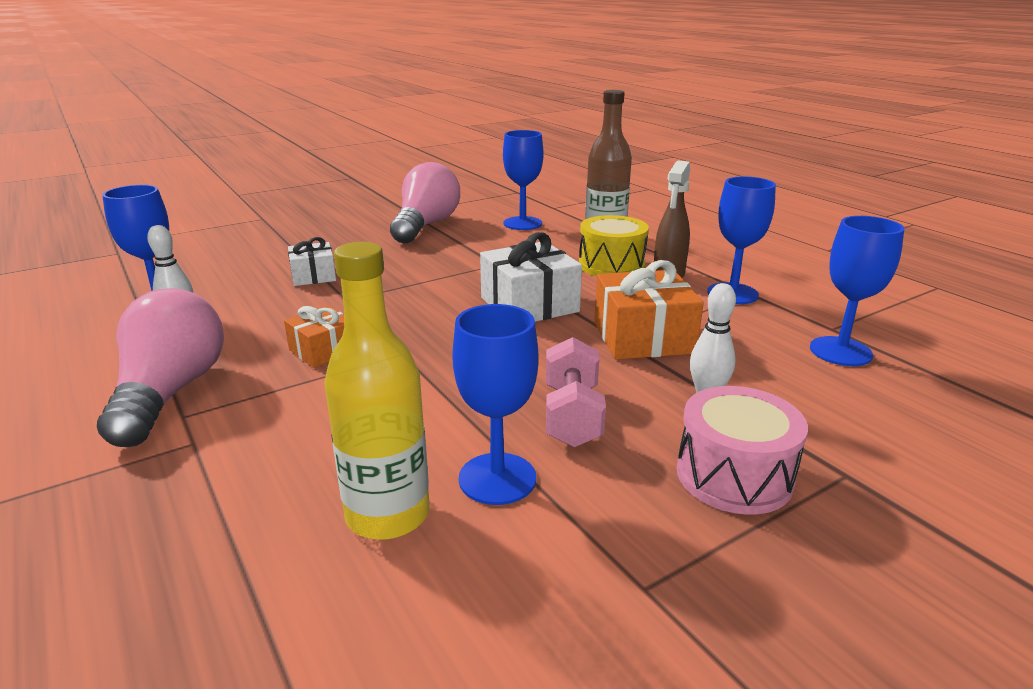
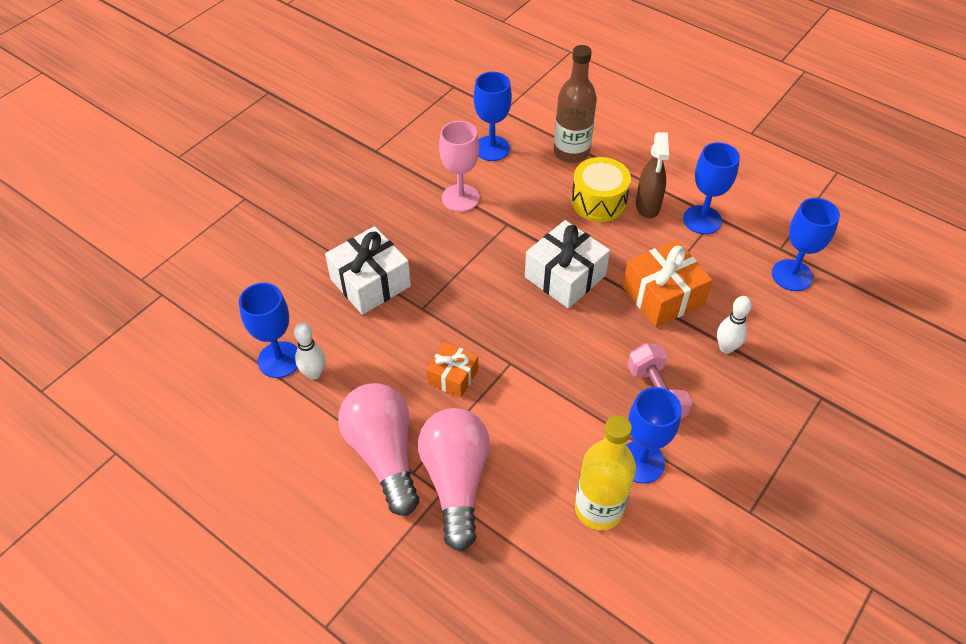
camera: 20 degrees left, 25 degrees up
white gift [288,237,336,286] -> white gift [325,226,411,315], size x1.68
pink light bulb [390,162,460,243] -> pink light bulb moved to [418,408,490,551]
pink drum [677,386,808,515] -> none
none -> pink goblet [439,121,479,212]

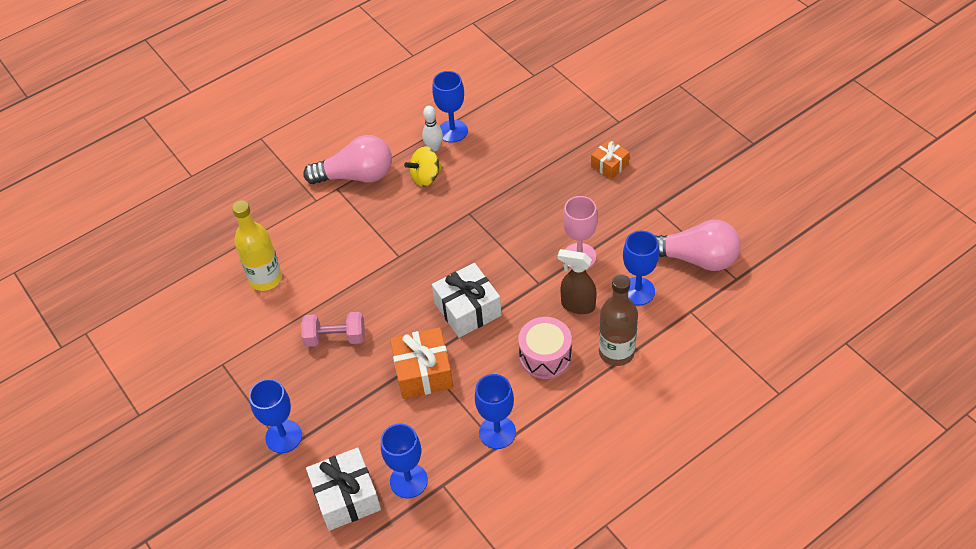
camera: 110 degrees right, 0 degrees up
white gift [325,226,411,315] -> white gift moved to [306,447,381,531]
pink light bulb [418,408,490,551] -> pink light bulb moved to [655,220,741,271]
orange gift [427,342,478,398] -> orange gift moved to [591,139,630,180]
yellow drum [571,157,631,222] -> pink drum [518,317,572,379]
blue goblet [626,387,681,484] -> blue goblet moved to [249,379,302,453]
brown spray bottle [636,132,669,218] -> brown spray bottle moved to [558,249,597,314]
white bowling pin [717,296,752,354] -> none
none -> yellow spinning top [404,146,443,187]

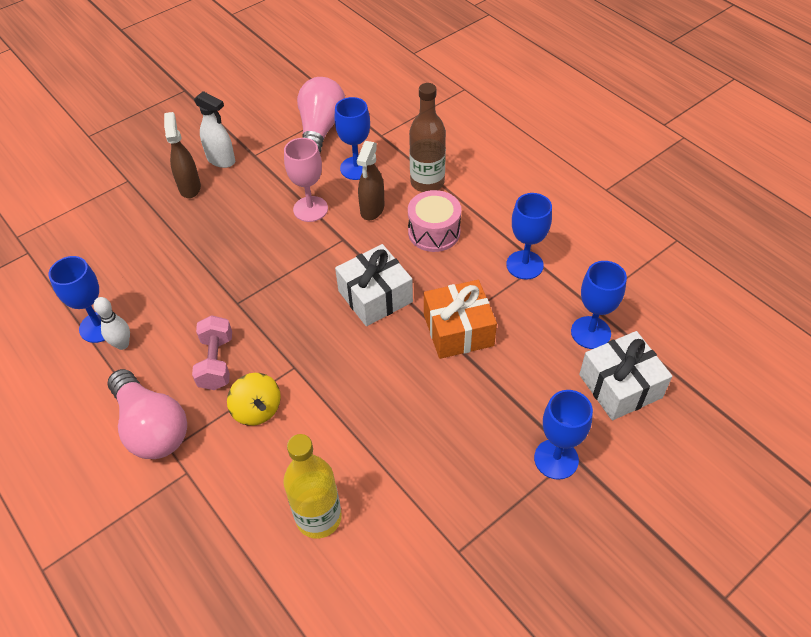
camera: 95 degrees left, 0 degrees up
pink dumbbell [301,312,365,347] -> pink dumbbell moved to [192,315,232,390]
pink light bulb [303,135,392,184] -> pink light bulb turned 150 degrees clockwise [108,369,187,459]
yellow spinning top [404,146,443,187] -> yellow spinning top moved to [227,373,281,426]
orange gift [591,139,630,180] -> brown spray bottle [164,112,201,198]
none -> white spray bottle [194,91,235,168]

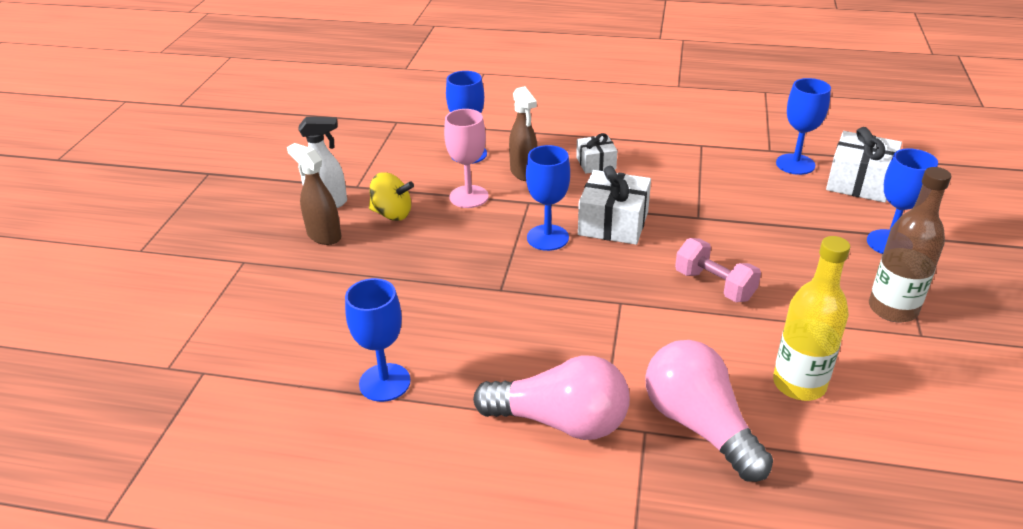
camera: 40 degrees left, 15 degrees down
white bowling pin [93,297,130,350] -> none
pink dumbbell [192,315,232,390] -> pink dumbbell moved to [675,238,761,302]
yellow spinning top [227,373,281,426] -> yellow spinning top moved to [369,172,414,221]
pink light bulb [297,77,345,152] -> pink light bulb moved to [646,340,773,482]
pink drum [408,190,461,252] -> white gift [576,133,617,174]
brown bottle [409,83,446,192] -> brown bottle moved to [869,167,951,322]
orange gift [424,280,497,359] -> none
blue goblet [506,193,552,280] -> blue goblet moved to [526,145,570,251]

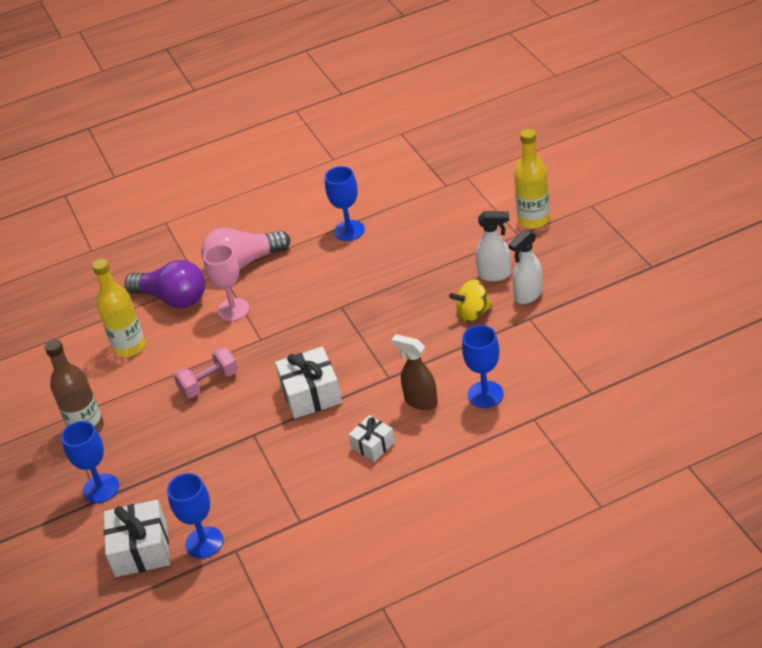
camera: 150 degrees right, 5 degrees up
brown spray bottle [287,143,341,245] -> white spray bottle [476,211,511,281]
pink goblet [444,109,489,208] -> pink goblet moved to [203,245,250,321]
blue goblet [526,145,570,251] -> none
pink light bulb [646,340,773,482] -> purple light bulb [125,260,205,308]
pink dumbbell [675,238,761,302] -> pink dumbbell turned 45 degrees counterclockwise [174,347,238,398]
none -> yellow bottle [514,129,550,229]

